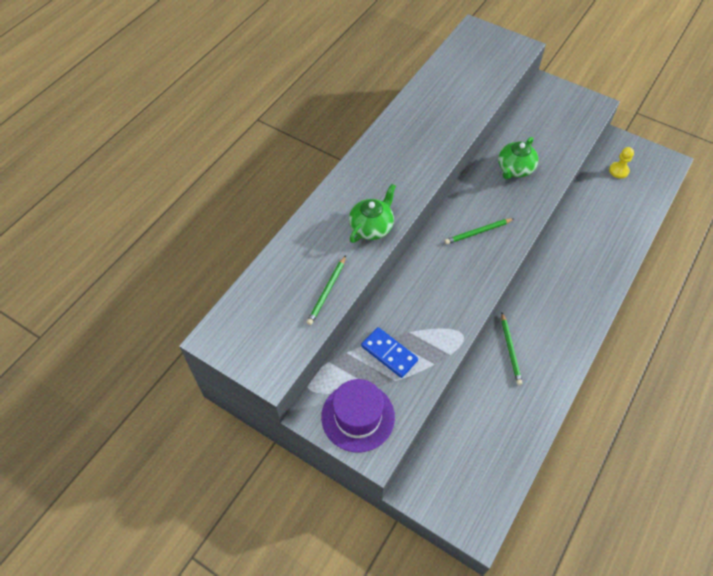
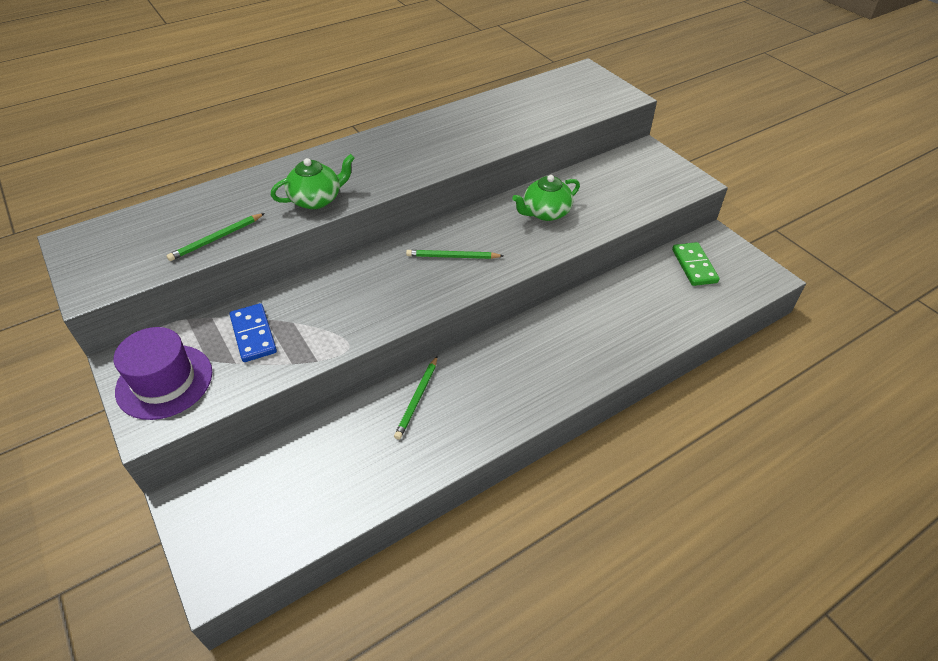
camera: 25 degrees right, 10 degrees down
yellow pawn [609,147,634,178] -> green domino [672,242,720,286]

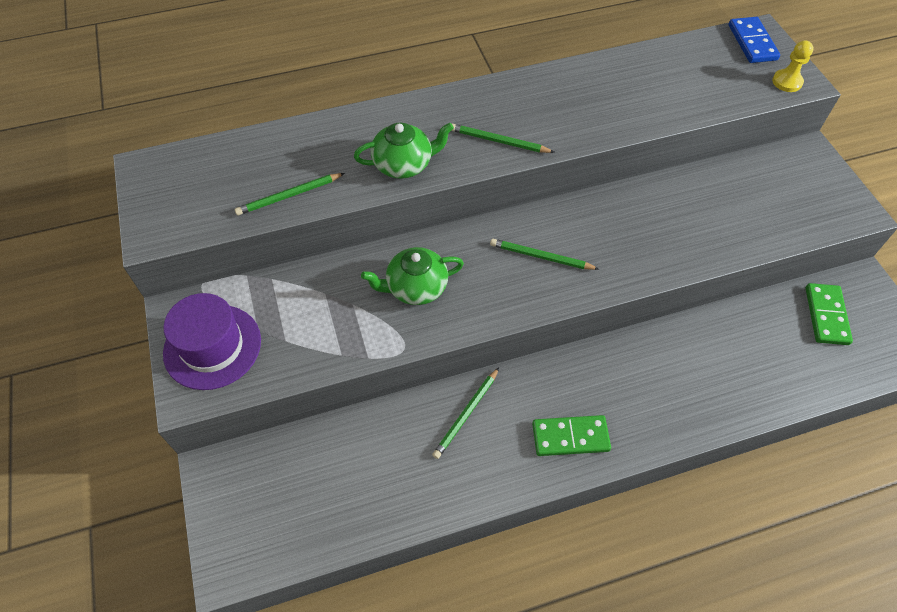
camera: 15 degrees right, 10 degrees up
blue domino [229,303,277,362] -> blue domino moved to [728,17,780,63]
green teapot [512,175,580,221] -> green teapot moved to [361,247,464,305]
none -> green pencil [451,124,555,153]
none -> green domino [532,415,611,456]
none -> yellow pawn [772,40,813,92]

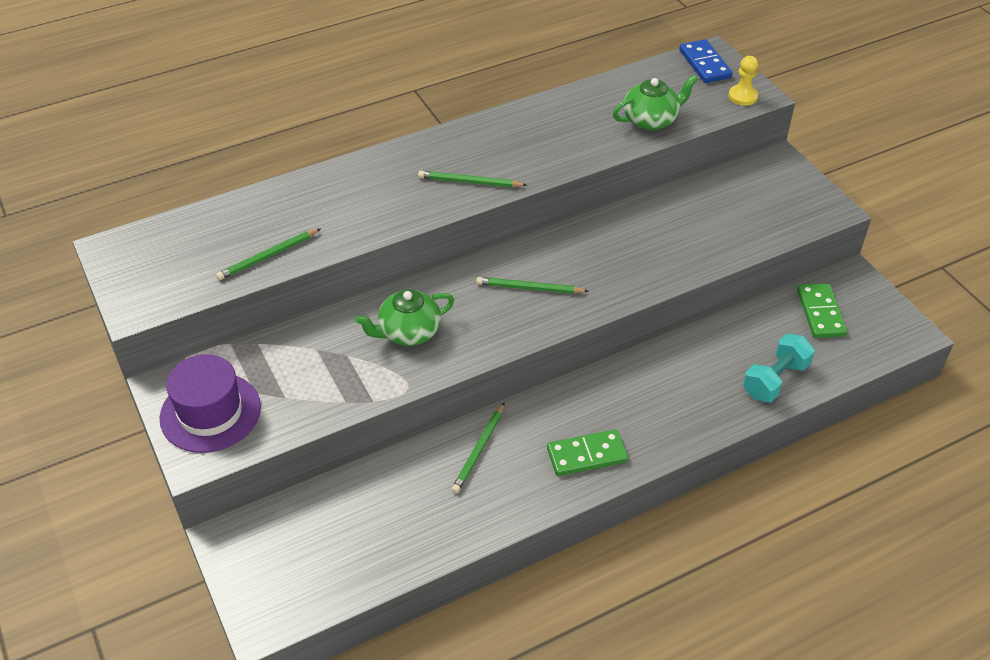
camera: 10 degrees left, 10 degrees down
green teapot [354,123,454,179] -> green teapot moved to [613,75,698,130]
none -> turquoise dumbbell [743,334,815,402]

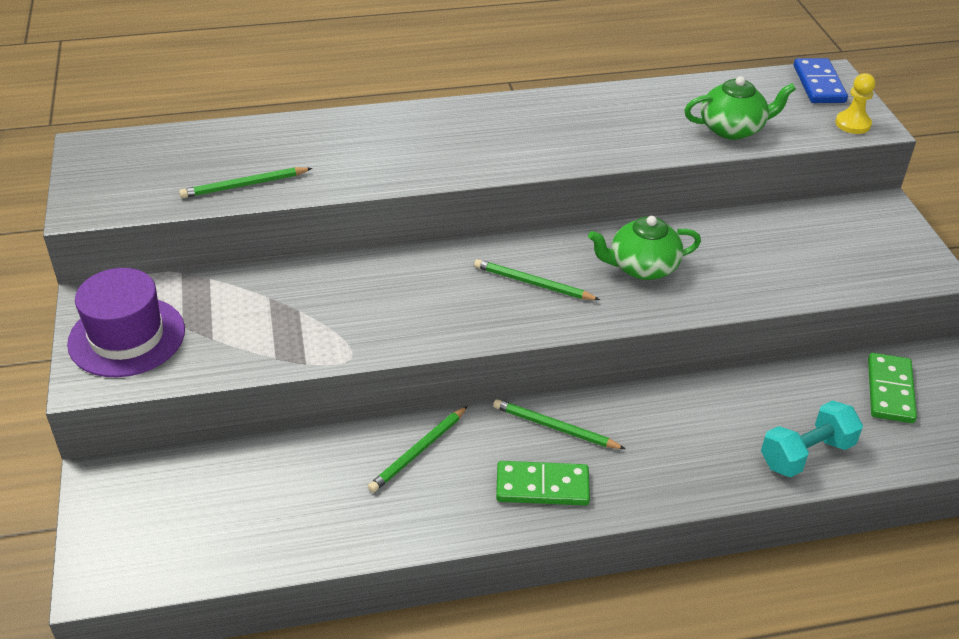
camera: 15 degrees right, 5 degrees down
green teapot [355,289,454,346] -> green teapot moved to [588,216,701,280]
green pencil [418,171,527,187] -> green pencil moved to [493,399,625,449]

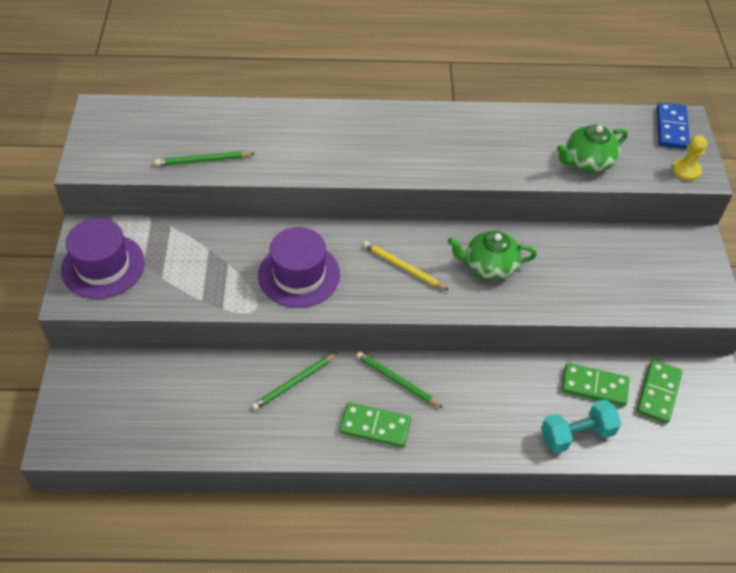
camera: 10 degrees right, 10 degrees up
green pencil [474,259,600,300] -> yellow pencil [363,241,449,291]
green teapot [684,76,796,140] -> green teapot turned 150 degrees clockwise [557,125,628,172]
none -> purple hat [258,227,340,308]
none -> green domino [562,363,630,406]

